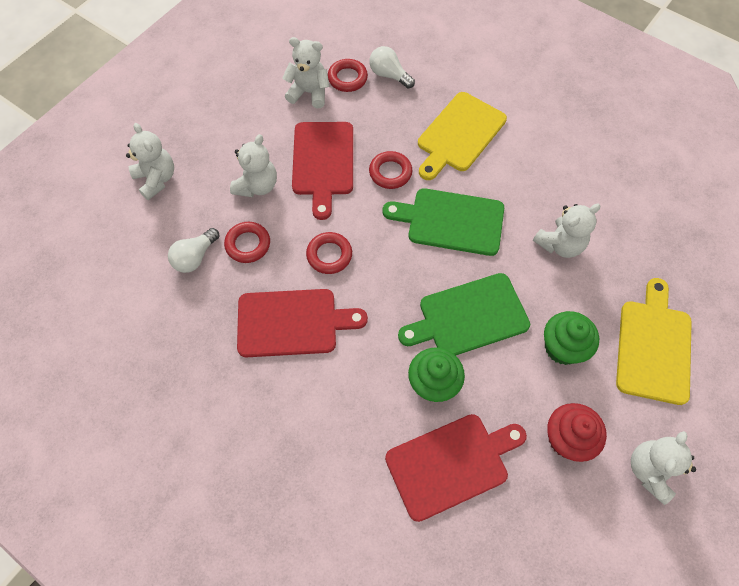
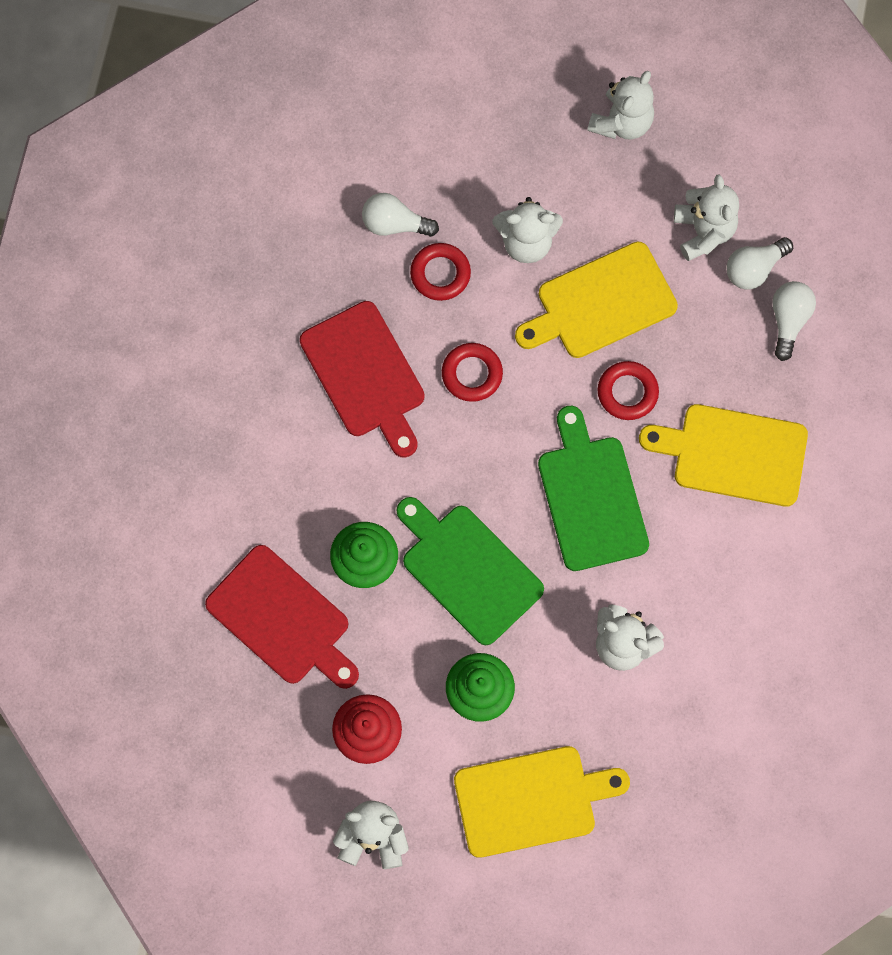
camera: 65 degrees right, 10 degrees up
white teddy bear [126,123,174,200] -> white teddy bear moved to [587,71,654,140]
red cutting board [292,122,353,220] -> yellow cutting board [515,241,678,358]
red ring [328,59,368,92] -> white light bulb [726,237,793,290]

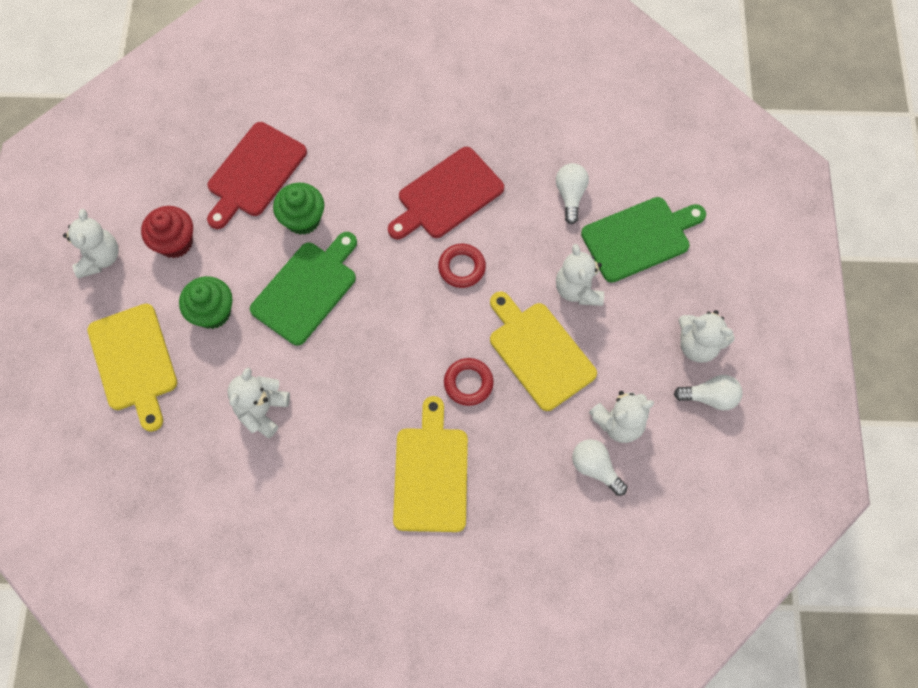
camera: 80 degrees right, 5 degrees down
red ring [410,243,471,301] -> none
green cutting board [538,406,649,571] -> green cutting board moved to [581,197,706,283]
white light bulb [772,281,816,361] -> white light bulb moved to [674,375,743,411]

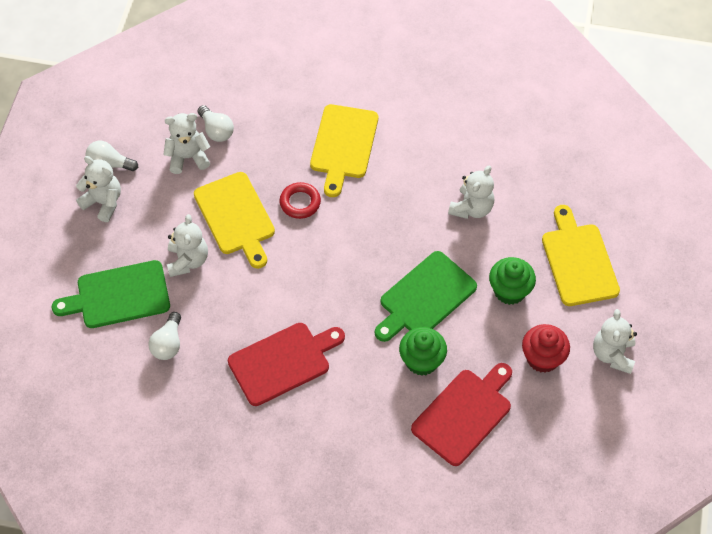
camera: 170 degrees left, 10 degrees down
red ring [438,244,486,288] -> none

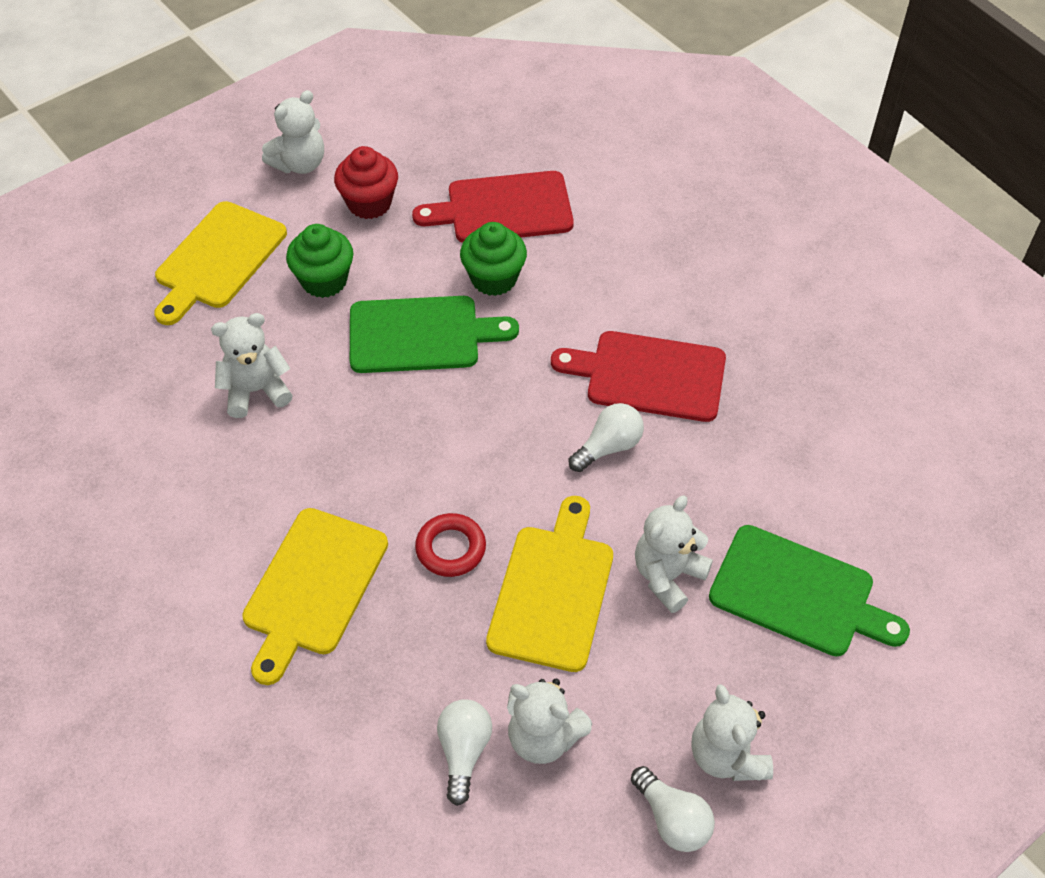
camera: 140 degrees left, 5 degrees down
white light bulb [149,312,181,360] -> white light bulb moved to [569,403,644,472]
yellow cutting board [310,104,378,197] -> yellow cutting board turned 150 degrees clockwise [242,508,388,685]

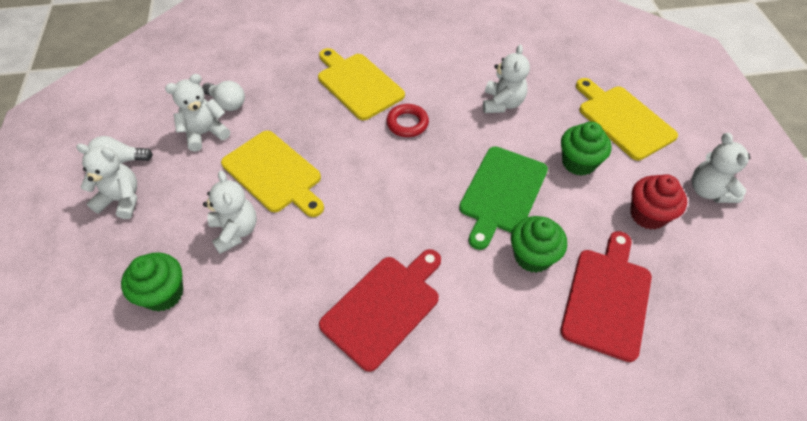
camera: 120 degrees right, 0 degrees up
red ring [415,513,486,577] -> red ring moved to [386,104,429,137]
white light bulb [569,403,644,472] -> none
green cutting board [709,525,910,656] -> green cupcake [121,252,184,312]

